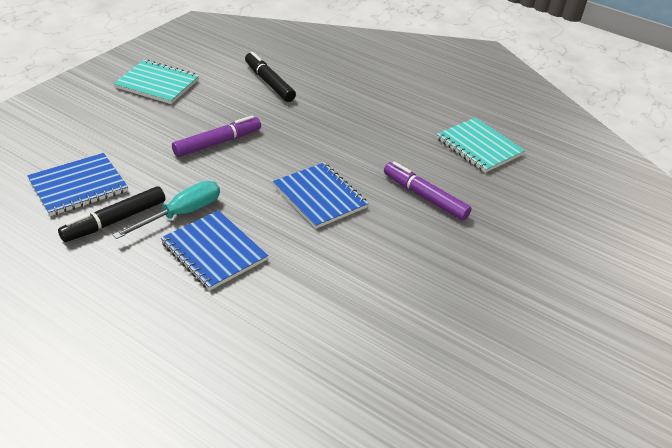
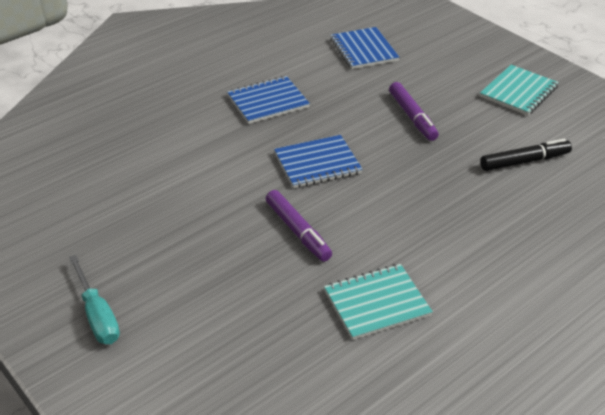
camera: 110 degrees right, 0 degrees up
black marker [58,186,165,242] -> none
turquoise screwdriver [112,181,220,239] -> turquoise screwdriver moved to [69,255,120,344]
purple marker [384,161,472,221] -> purple marker turned 90 degrees clockwise [266,190,332,262]

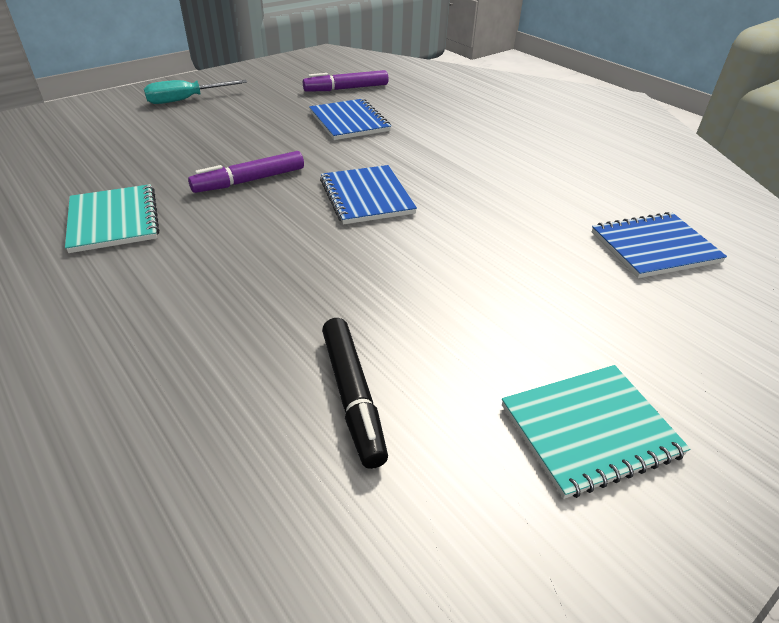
camera: 90 degrees right, 0 degrees up
blue notebook [227,76,310,124] -> blue notebook moved to [309,99,391,140]
purple marker [389,82,439,141] -> purple marker moved to [303,70,389,91]
turquoise notebook [480,65,559,115] -> turquoise notebook turned 60 degrees counterclockwise [502,365,690,499]

